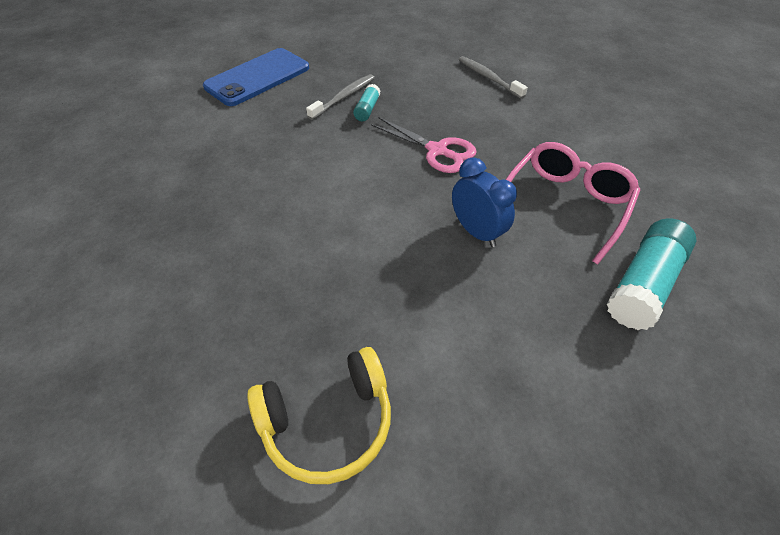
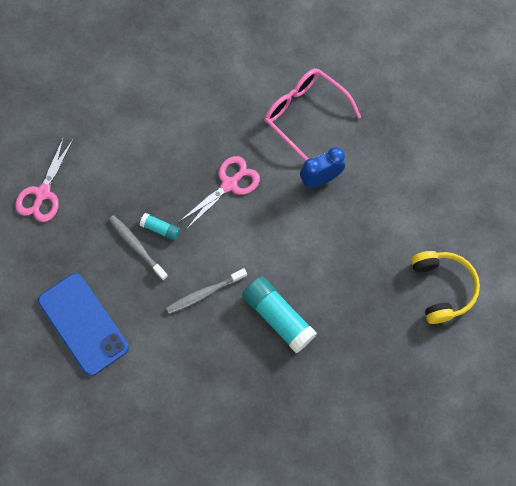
camera: 80 degrees left, 20 degrees up
grey toothbrush [459,56,528,99] -> grey toothbrush moved to [166,268,247,314]
turquoise glue stick [606,218,696,330] -> turquoise glue stick moved to [242,277,317,353]
none -> pink scissors [15,137,73,222]

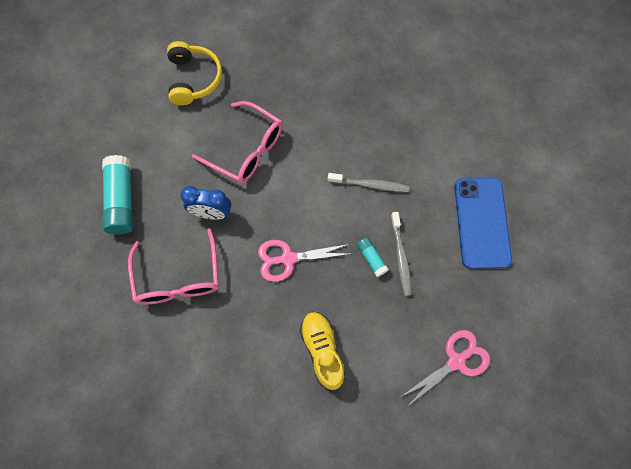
camera: 145 degrees left, 0 degrees up
turquoise glue stick [242,277,317,353] -> turquoise glue stick moved to [102,155,133,234]
yellow headphones [411,251,480,324] -> yellow headphones turned 150 degrees clockwise [167,41,222,106]
none -> pink glasses [192,101,282,183]
none -> yellow shoe [300,312,345,390]

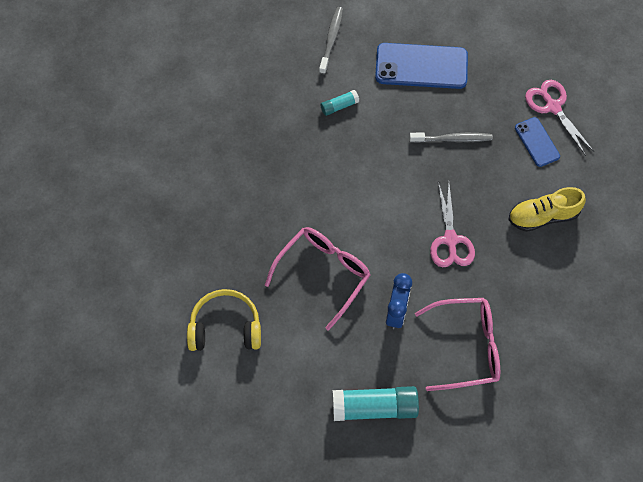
camera: 85 degrees left, 5 degrees down
grey toothbrush [328,173,409,192] -> grey toothbrush moved to [319,7,343,74]
turquoise glue stick [357,237,389,277] -> turquoise glue stick moved to [320,90,359,116]
none -> blue phone [515,117,560,167]

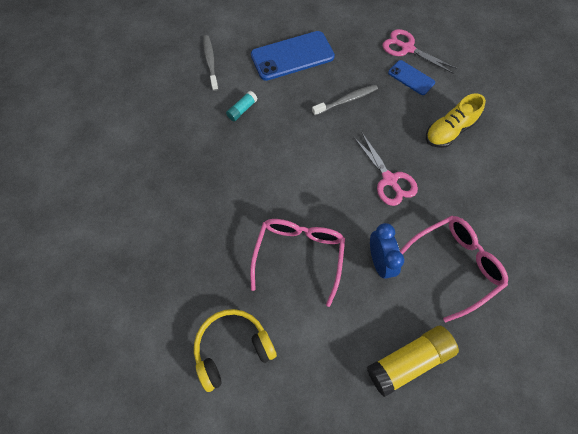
camera: 25 degrees left, 0 degrees up
turquoise glue stick [332,386,419,421] -> yellow glue stick [367,326,459,397]

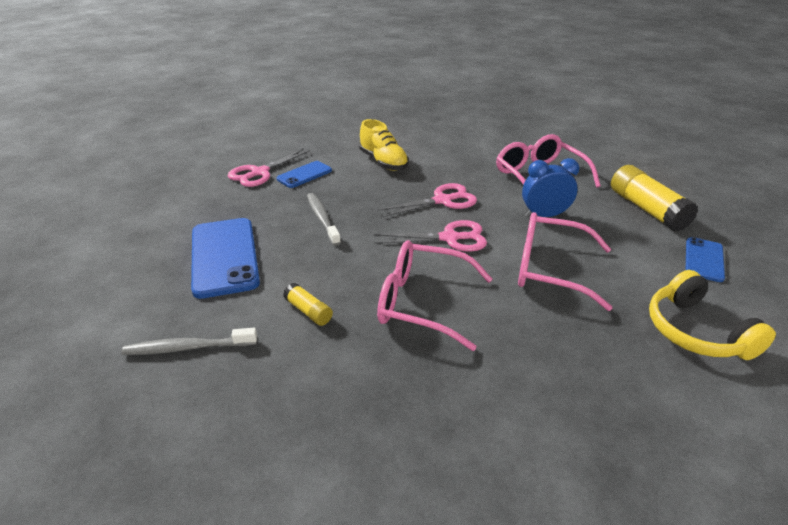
camera: 85 degrees left, 30 degrees down
turquoise glue stick [226,91,258,121] -> yellow glue stick [283,283,333,326]
none -> pink scissors [373,220,487,252]
none -> pink glasses [377,240,492,351]
none -> blue phone [686,237,725,282]

